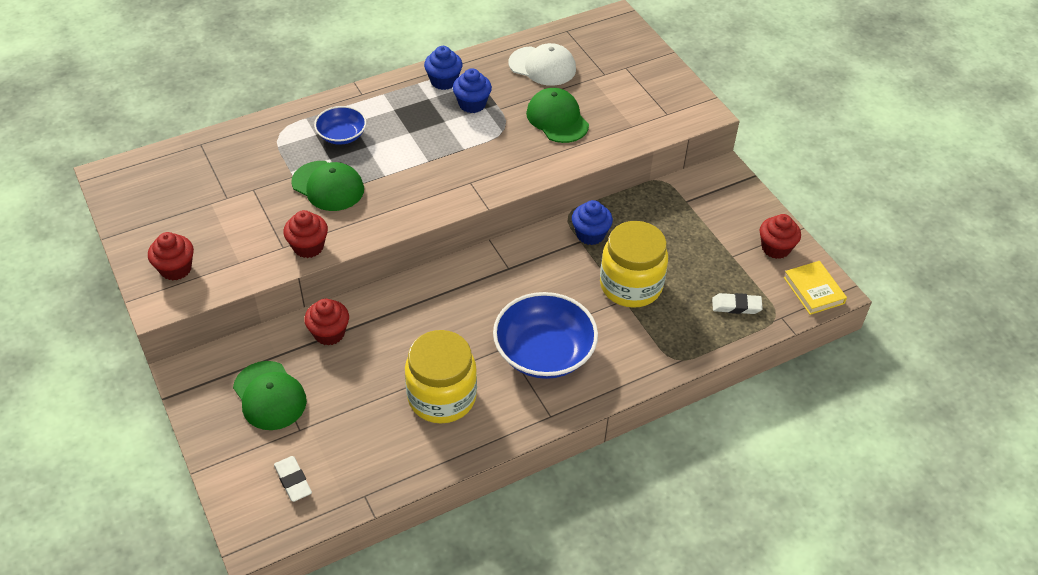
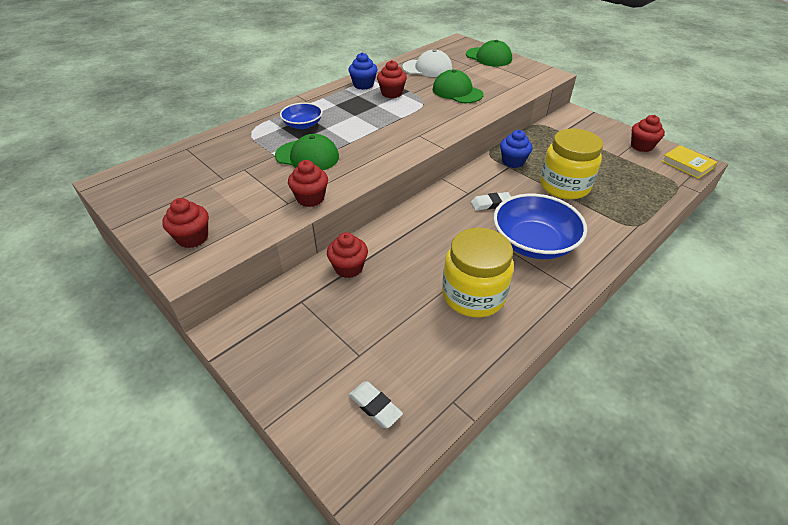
camera: 15 degrees left, 5 degrees down
green cap [233,361,307,430] -> green cap moved to [466,40,512,67]
blue cupcake [453,68,492,113] -> red cupcake [377,60,407,98]
white eraser [712,293,763,314] -> white eraser moved to [471,192,511,211]

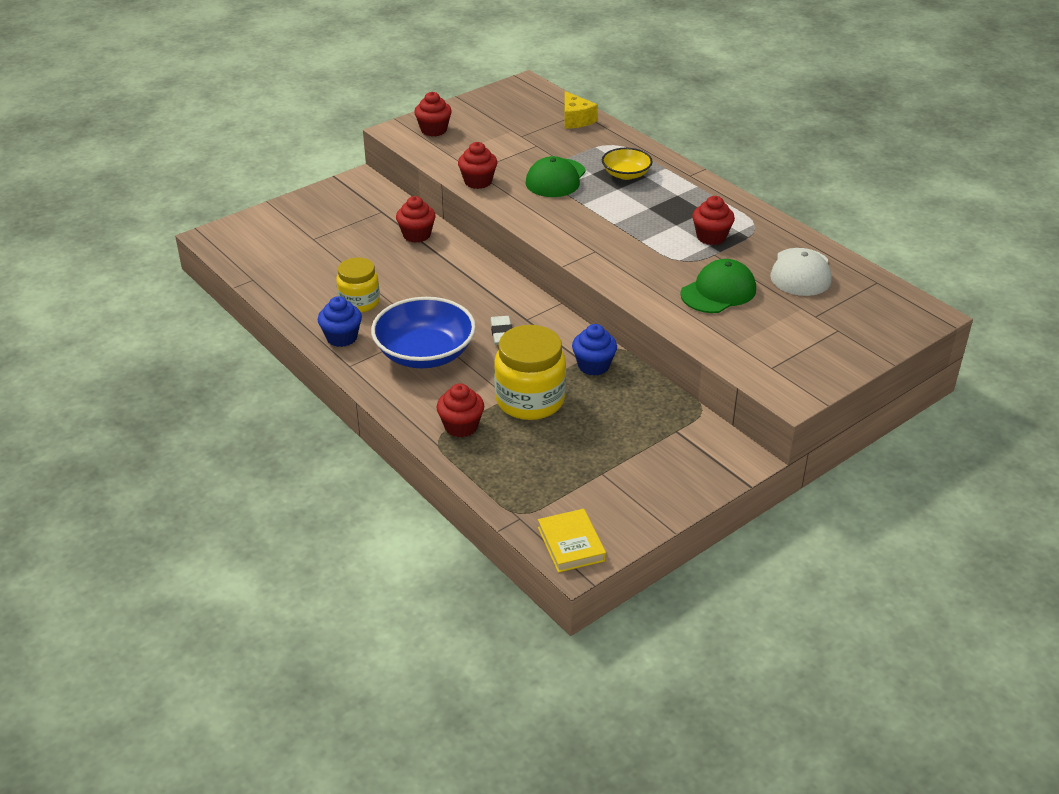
camera: 95 degrees right, 5 degrees down
blue bowl [280,103,323,129] -> yellow bowl [602,148,653,180]
blue cupcake [348,52,377,90] -> blue cupcake moved to [318,296,362,347]
white eraser [349,381,403,428] -> none
yellow jar [442,228,514,317] -> yellow jar [336,257,380,313], size x0.64
green cap [466,40,512,67] -> none
red cupcake [631,115,665,152] -> red cupcake moved to [436,383,484,437]
yellow book [662,145,717,179] -> yellow book turned 75 degrees counterclockwise [538,509,606,573]
none -> yellow cheese [564,91,598,129]

